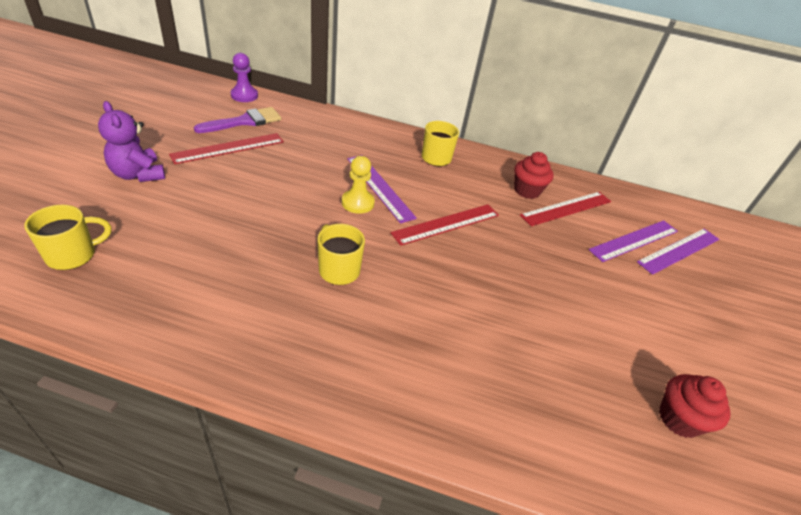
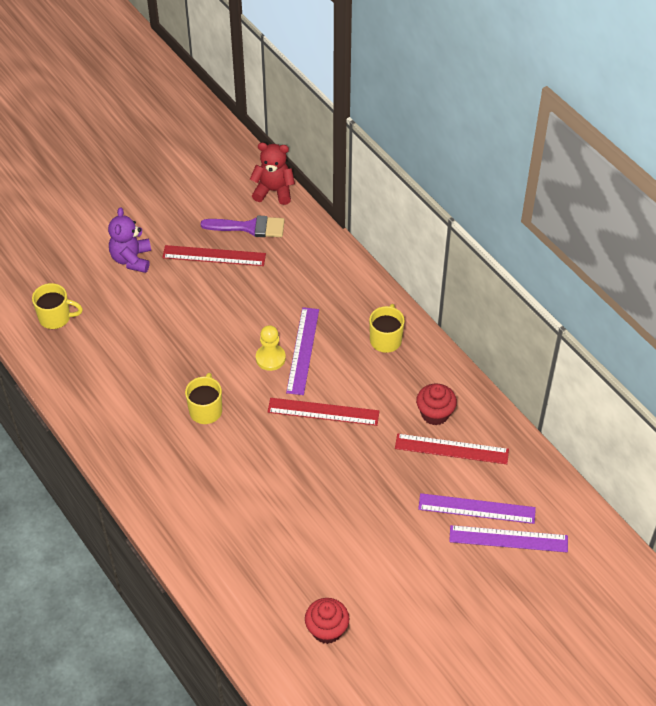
camera: 45 degrees right, 10 degrees up
purple pawn [230,53,258,102] -> red teddy bear [250,142,295,205]

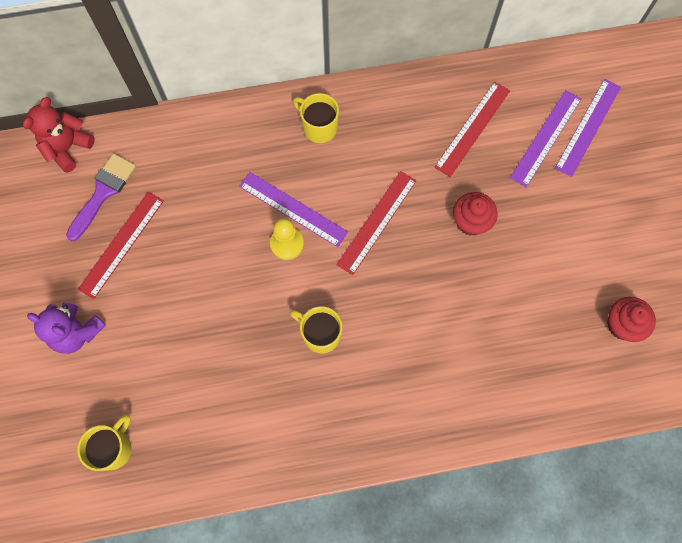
camera: 65 degrees left, 20 degrees up
red cupcake [416,384,457,425] -> red cupcake moved to [453,192,498,236]

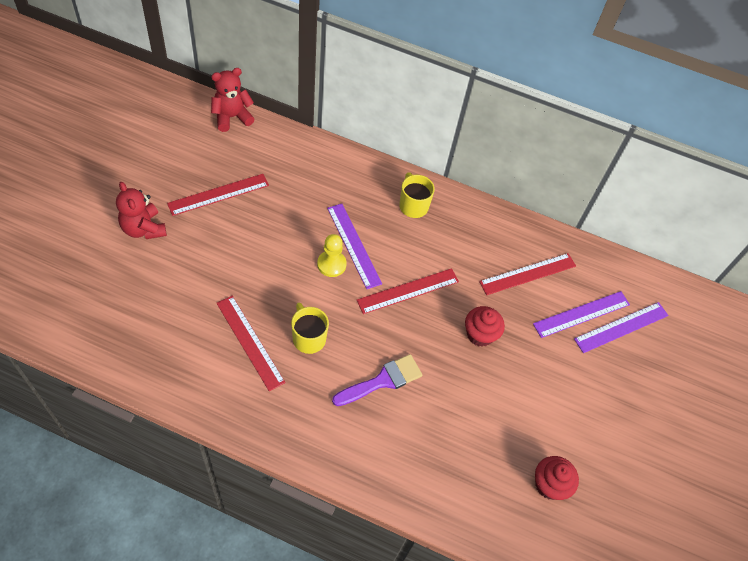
camera: 25 degrees right, 15 degrees down
purple teddy bear [27,303,106,354] -> red teddy bear [116,182,167,239]
purple brush [66,153,136,241] -> purple brush moved to [332,354,422,406]
yellow mug [77,414,132,471] -> none
none -> red ruler [216,296,286,391]

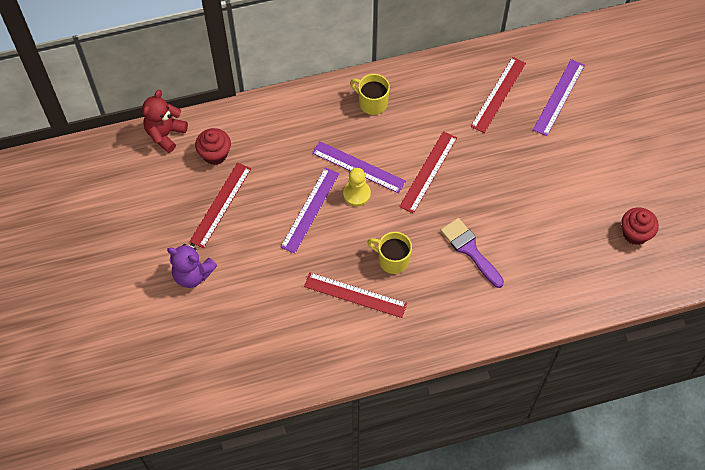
camera: 30 degrees left, 5 degrees up
red teddy bear [116,182,167,239] -> purple teddy bear [167,243,217,288]
purple brush [332,354,422,406] -> purple brush turned 60 degrees counterclockwise [440,218,504,288]
red cupcake [465,306,505,347] -> red cupcake moved to [195,128,231,165]
purple ruler [574,302,669,353] -> purple ruler moved to [281,167,339,254]

